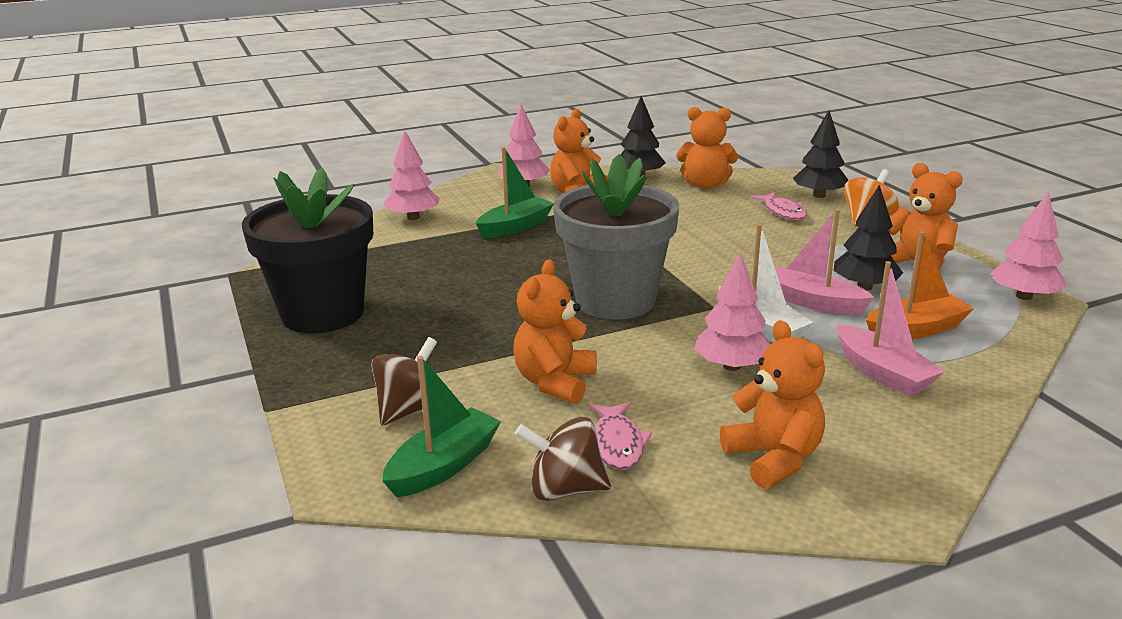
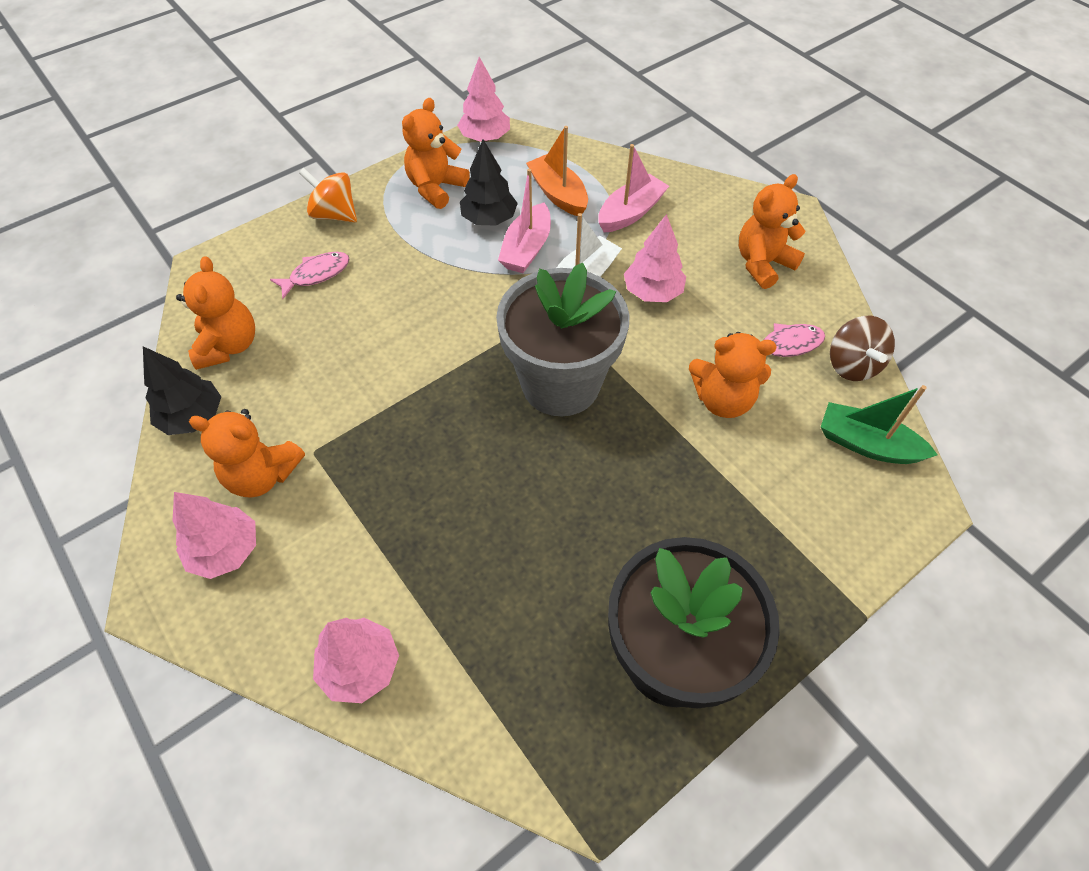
camera: 105 degrees left, 30 degrees up
brown spinning top [371,337,437,425] -> none
green boat [476,147,554,238] -> none
black tree [793,110,848,198] -> none

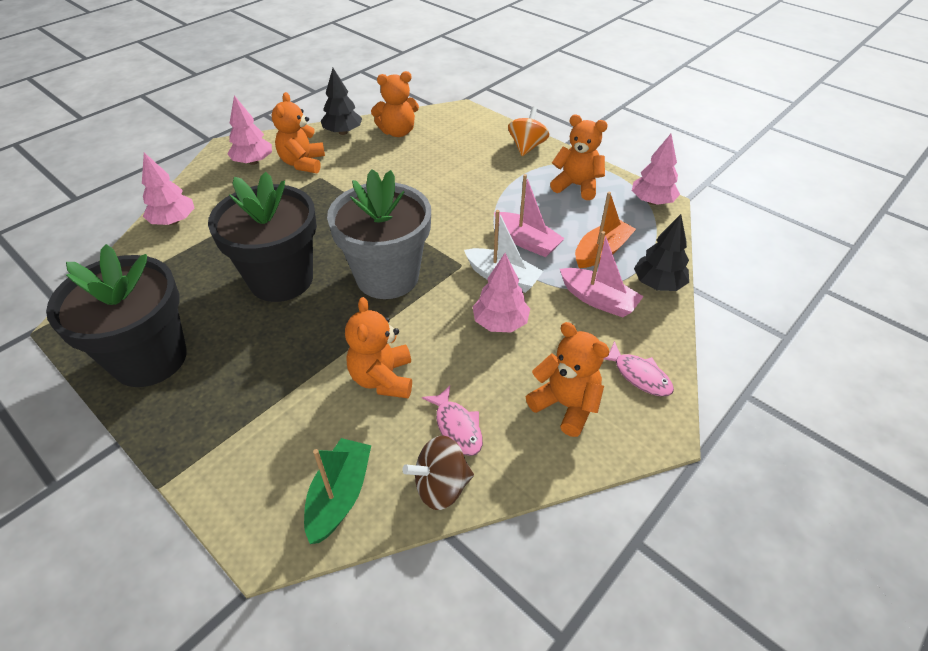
camera: 80 degrees right, 10 degrees down
pink fish [270,252,350,299] -> pink fish moved to [604,341,674,396]
black tree [460,139,518,226] -> black tree moved to [634,214,689,291]
pink boat [498,169,551,273] -> pink boat turned 150 degrees counterclockwise [494,174,565,257]
none -> black flower pot [208,172,317,302]

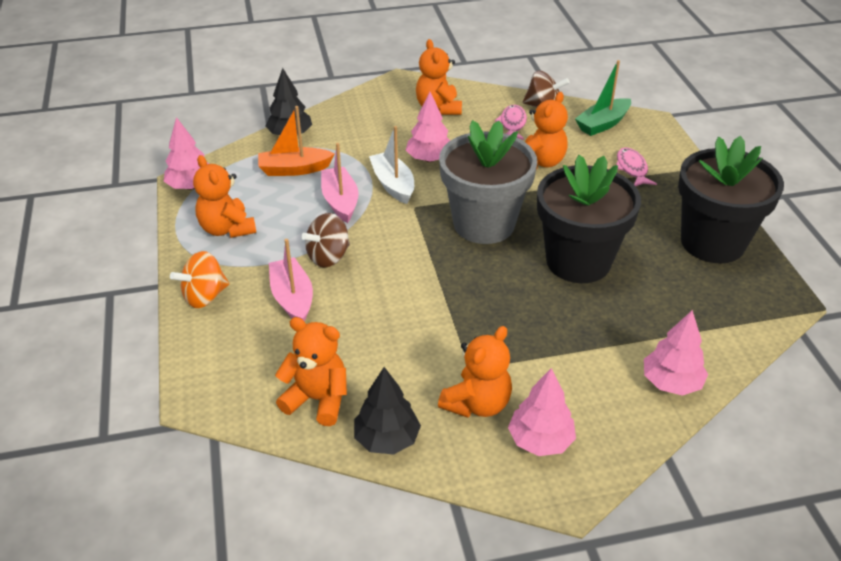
camera: 145 degrees left, 5 degrees down
pink boat [560,231,644,317] -> pink boat moved to [269,239,313,322]
pink fish [604,341,674,396] -> pink fish moved to [616,147,657,186]
none -> brown spinning top [301,213,350,267]

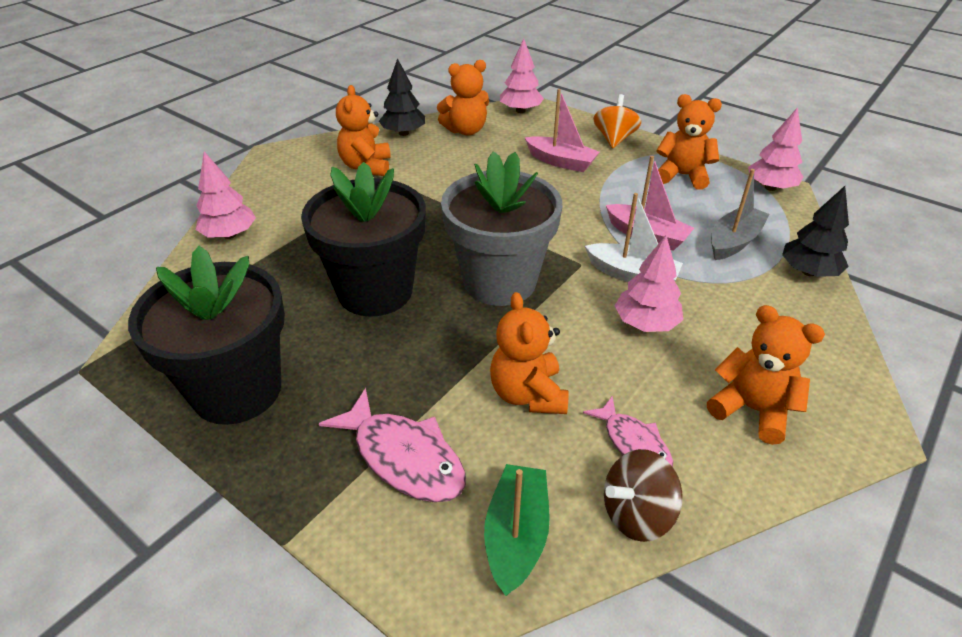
camera: 140 degrees right, 0 degrees up
orange boat [258,106,335,176] -> grey boat [711,169,770,260]
brown spinning top [301,213,350,267] -> none
pink tree [508,368,576,456] -> pink tree moved to [500,39,544,113]
pink fish [616,147,657,186] -> pink fish [319,388,466,502], size x1.59

